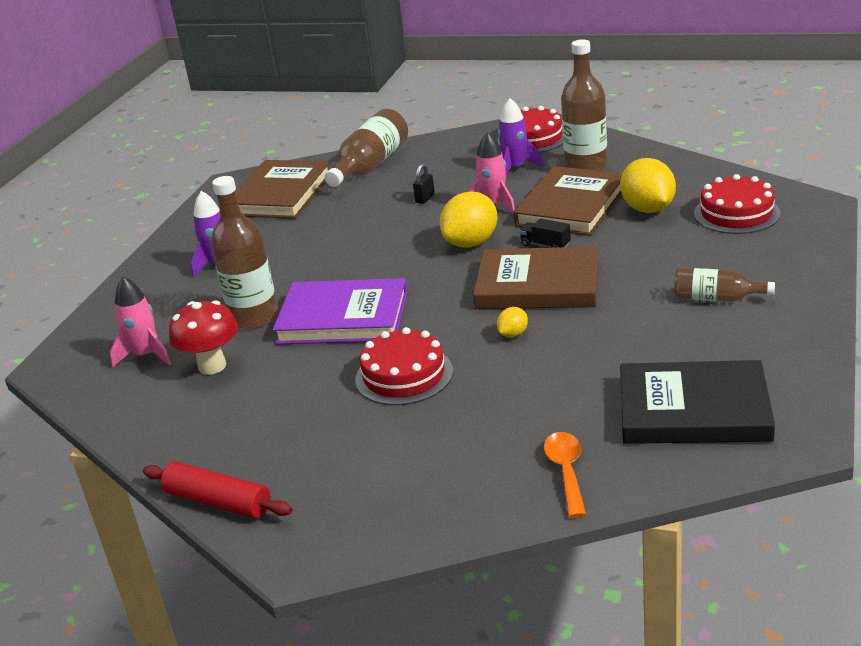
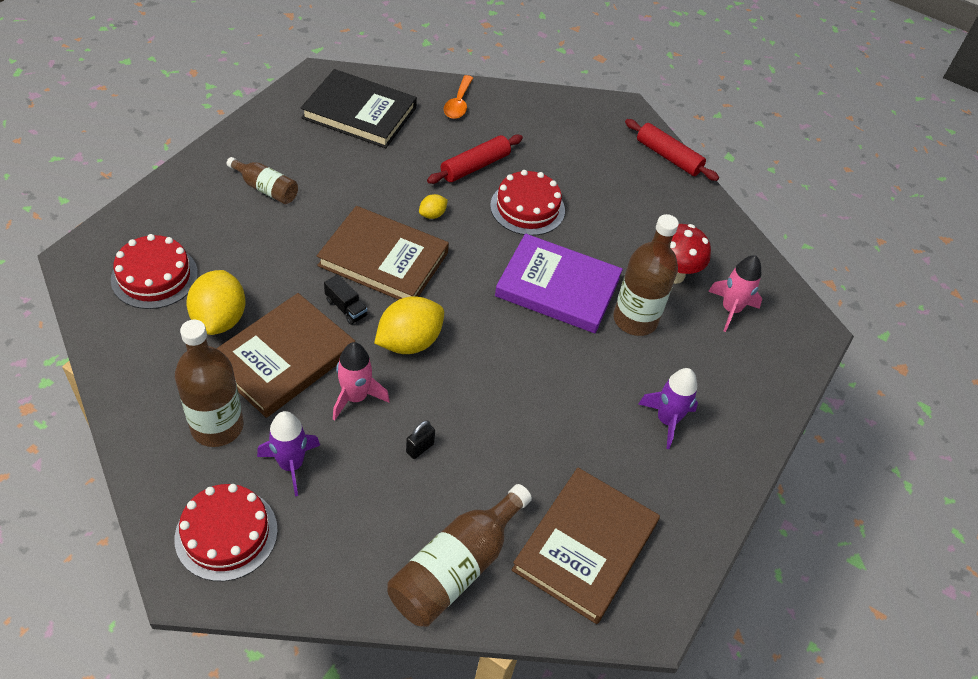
camera: 175 degrees left, 20 degrees up
none -> red rolling pin [427,135,523,184]

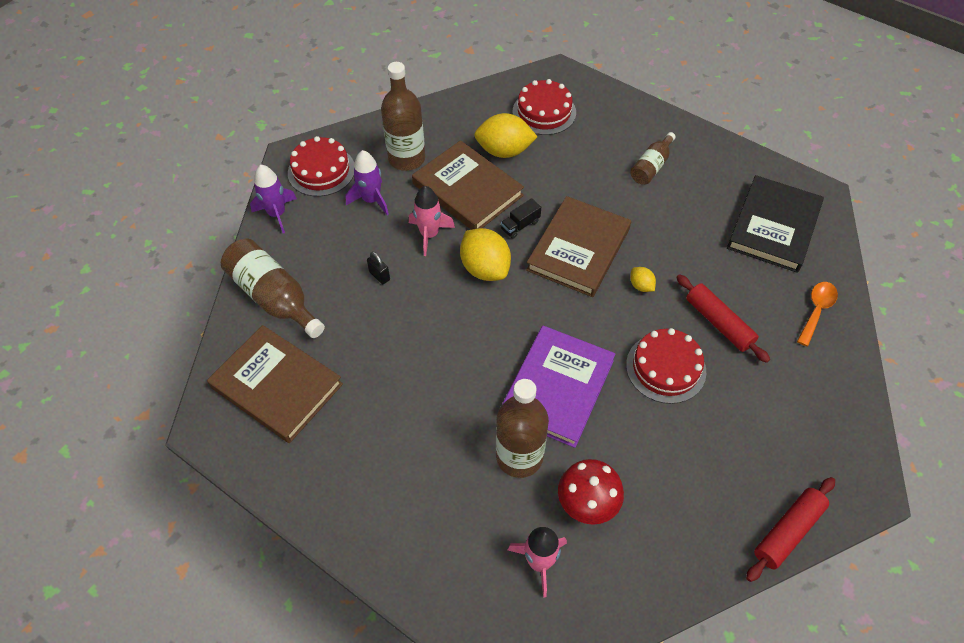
camera: 100 degrees right, 5 degrees up
orange spoon [444,75,473,119] -> orange spoon turned 105 degrees clockwise [797,282,838,346]
purple rocket [638,368,698,449] -> purple rocket moved to [250,165,297,233]

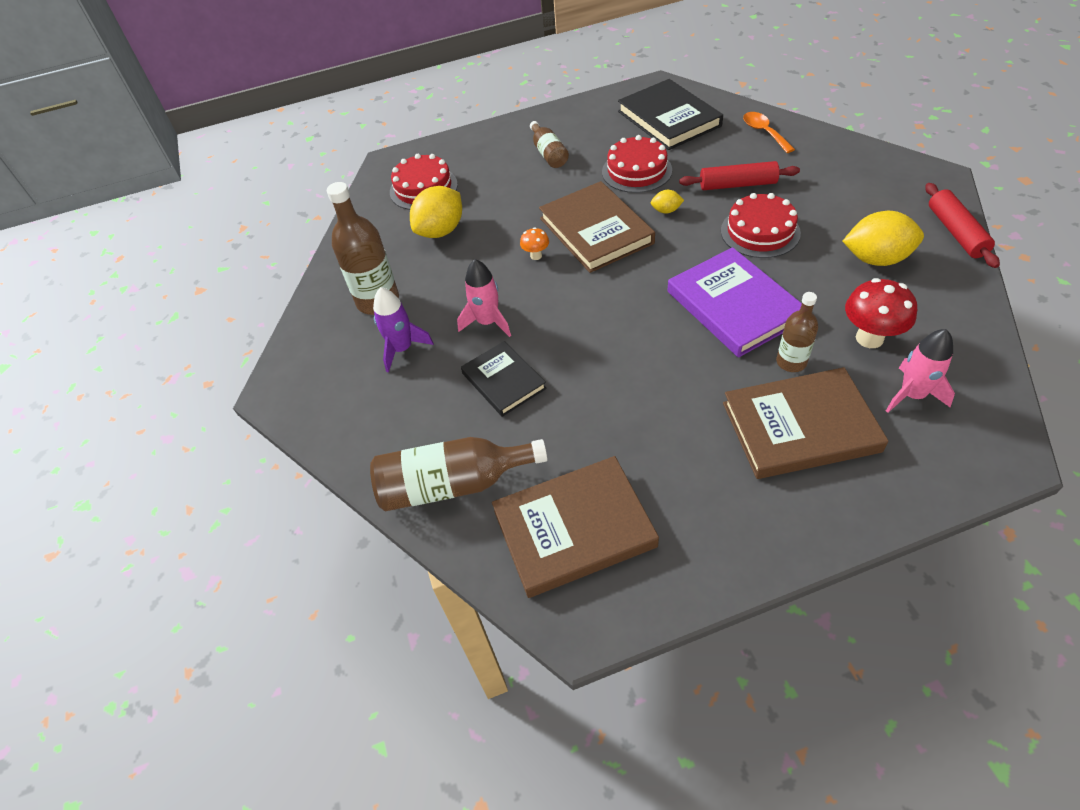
camera: 50 degrees left, 5 degrees down
purple rocket [250,165,297,233] -> none
red cake [288,136,354,196] -> red cake moved to [602,135,672,193]
black padlock [367,252,390,284] -> black book [461,341,547,417]
brown book [412,140,524,230] -> brown book moved to [723,367,889,479]
yellow lemon [460,228,511,281] -> yellow lemon moved to [843,211,924,266]
brown bottle [496,379,549,478] -> brown bottle [776,292,818,372], size x0.59
black truck [501,198,541,239] -> orange mushroom [520,227,549,260]

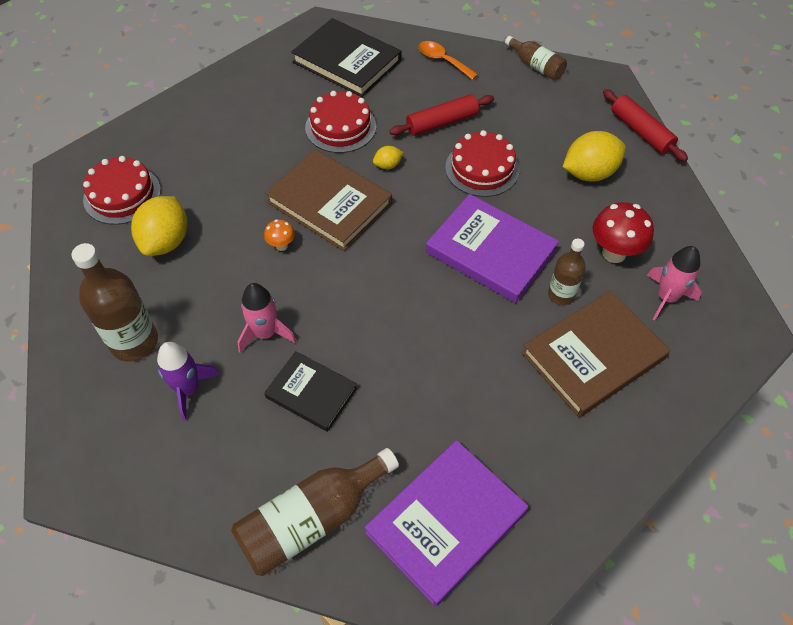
camera: 30 degrees left, 5 degrees up
brown book [492,456,659,598] -> purple book [364,440,528,607]
brown bottle [530,121,569,168] -> brown bottle moved to [505,36,567,80]

